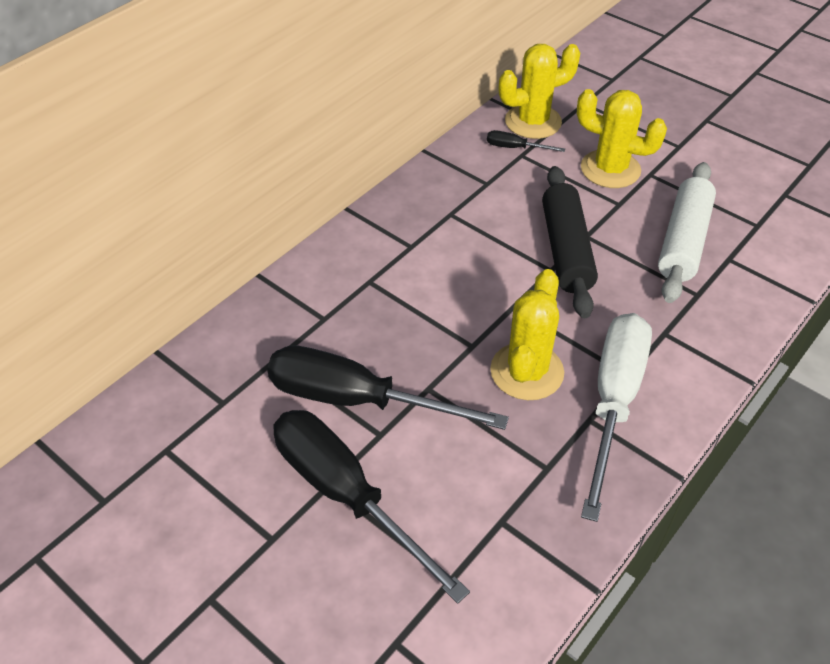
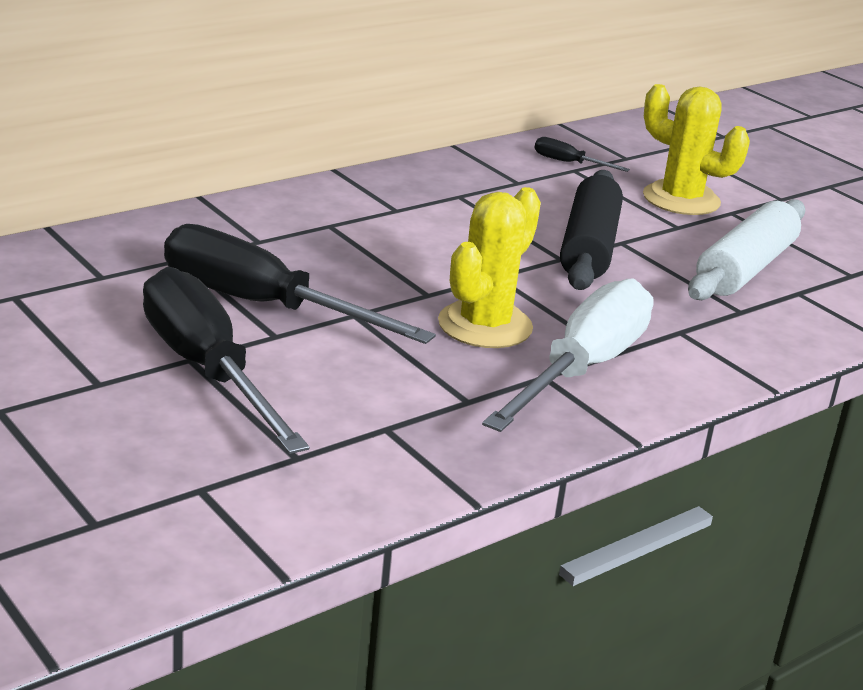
camera: 10 degrees right, 20 degrees down
yellow cactus [499,44,580,139] -> none

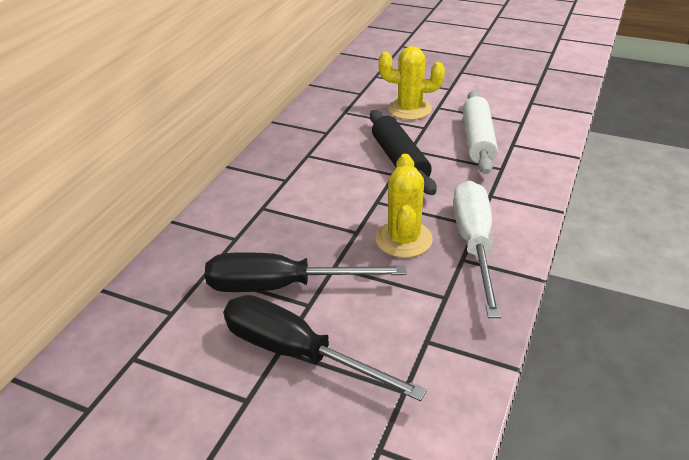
camera: 25 degrees left, 10 degrees up
black screwdriver [535,137,630,172] -> none

